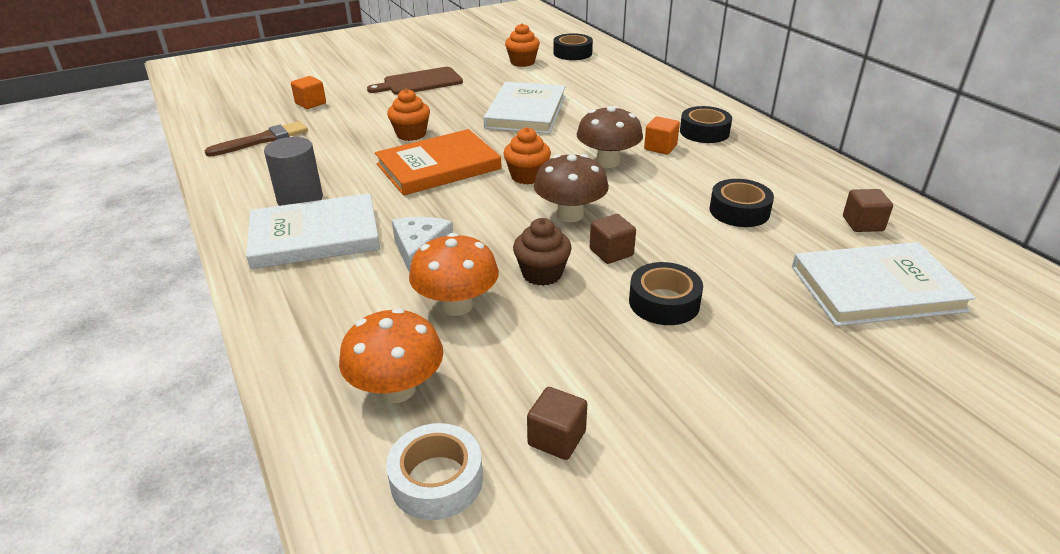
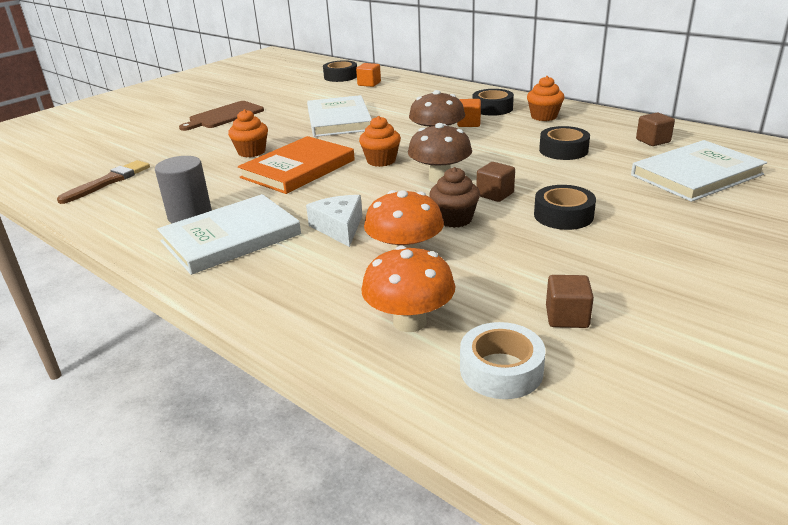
camera: 20 degrees left, 5 degrees down
orange cube [291,76,326,109] -> orange cube moved to [356,63,381,87]
orange cupcake [505,23,540,67] -> orange cupcake moved to [527,76,564,121]

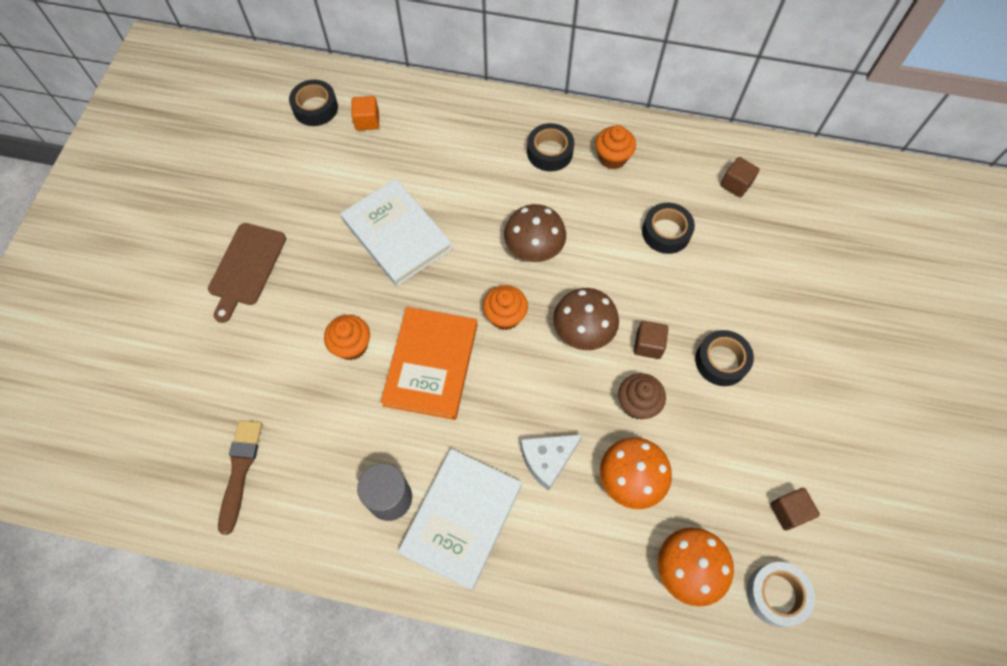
camera: 30 degrees left, 35 degrees up
white cheese [306,195,362,247] -> white cheese turned 75 degrees counterclockwise [521,434,583,491]
orange cube [457,99,481,127] -> none
white book [631,140,767,202] -> none

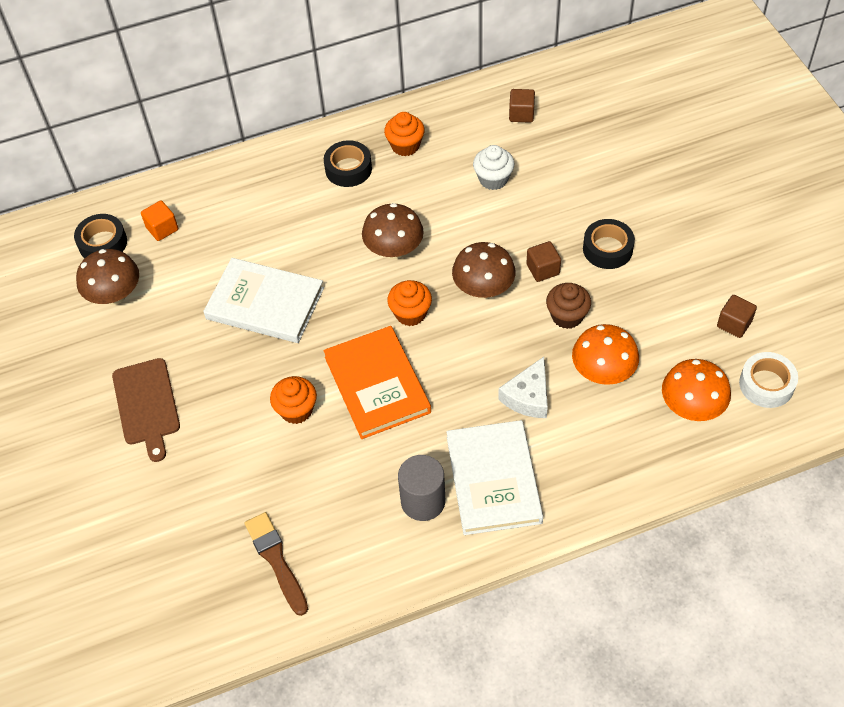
camera: 30 degrees left, 10 degrees down
black tape [642,203,695,254] -> white cupcake [473,145,514,190]
none -> brown mushroom [76,249,139,305]

